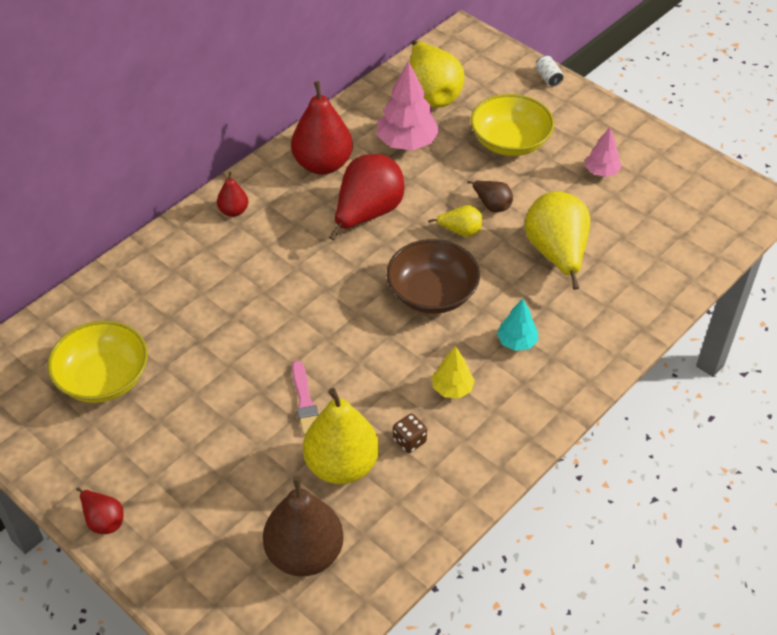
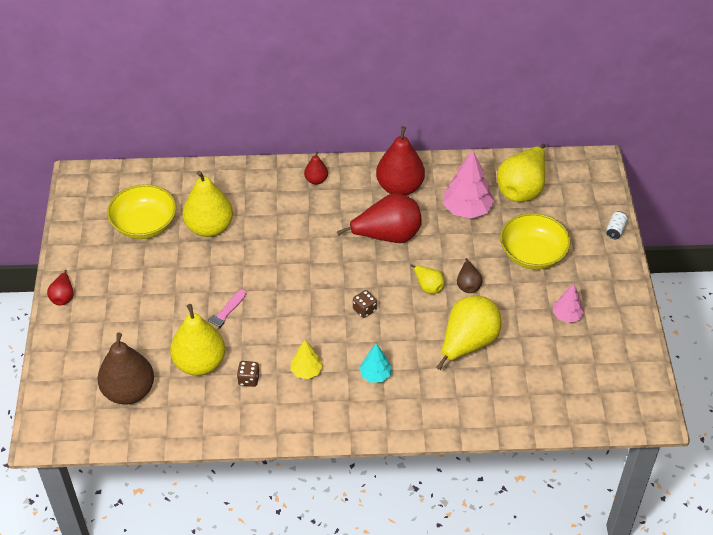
camera: 45 degrees right, 0 degrees up
brown bowl [387,239,480,314] -> brown dice [353,290,377,318]
none -> yellow pear [182,171,233,237]

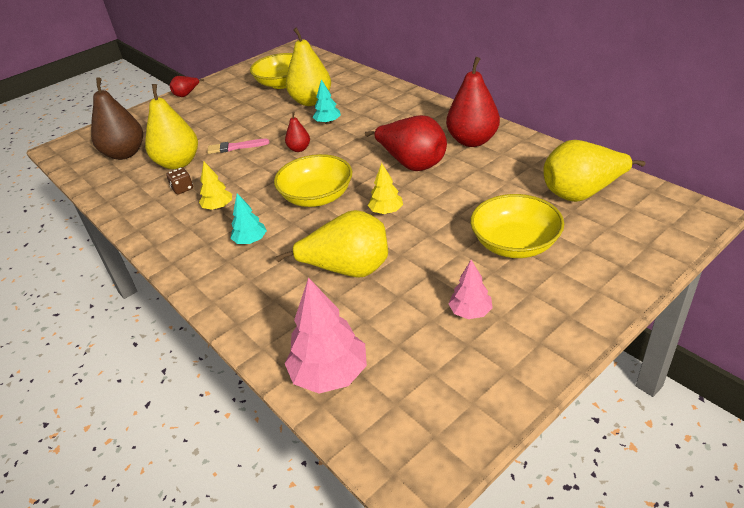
camera: 55 degrees right, 10 degrees down
red pear [304,151,328,185] -> red pear moved to [285,112,310,152]
brown dice [353,290,377,318] -> yellow bowl [274,154,353,207]
yellow pear [410,264,445,294] -> yellow tree [368,163,403,214]
pink tree [443,151,494,219] -> pink tree moved to [285,277,367,394]
brown pear [457,258,483,293] -> none
white can [606,211,628,239] -> none
none -> turquoise tree [313,80,341,124]

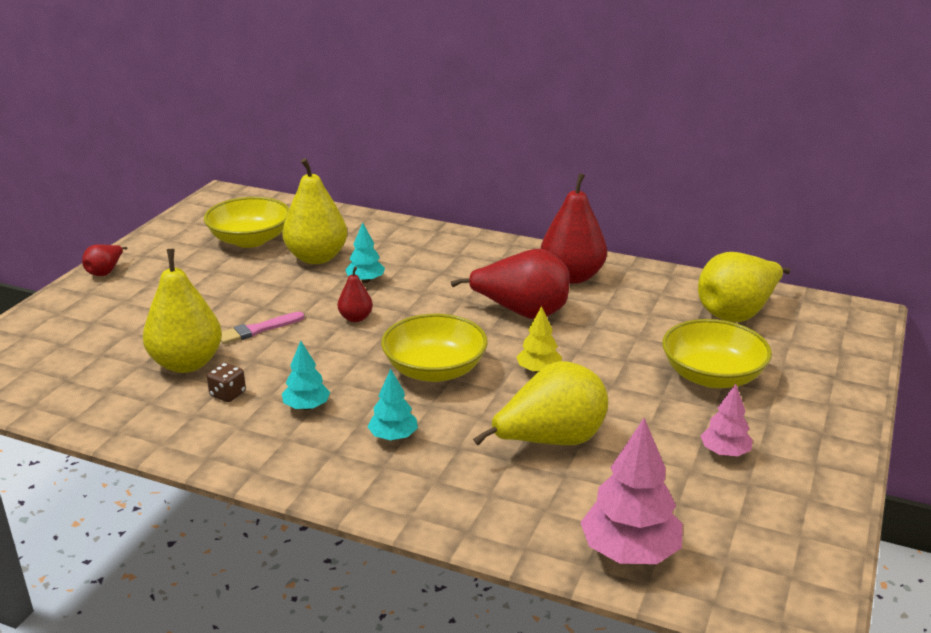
camera: 30 degrees left, 10 degrees down
brown pear [91,78,143,160] -> none
yellow tree [199,162,232,210] -> turquoise tree [282,341,330,410]

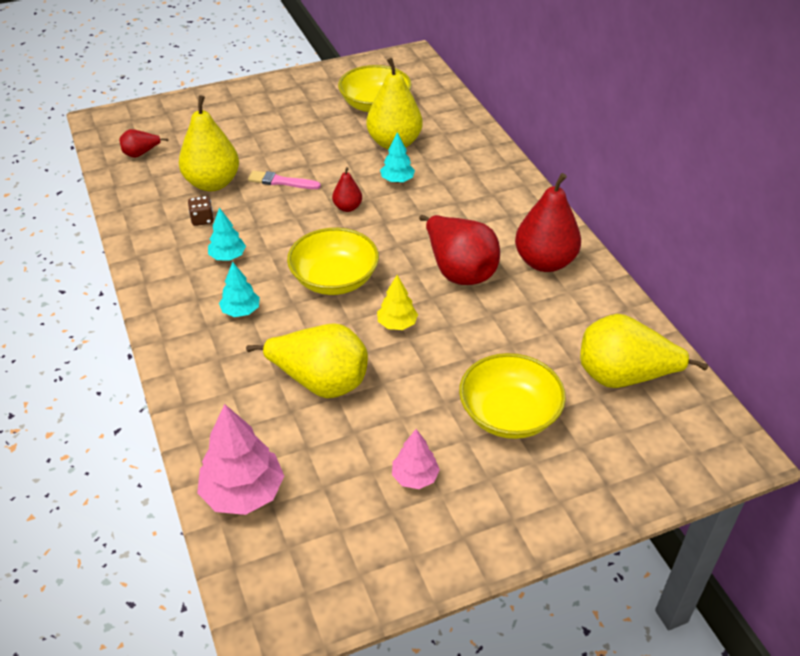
camera: 45 degrees right, 15 degrees up
red pear [82,244,127,276] -> red pear moved to [119,129,168,158]

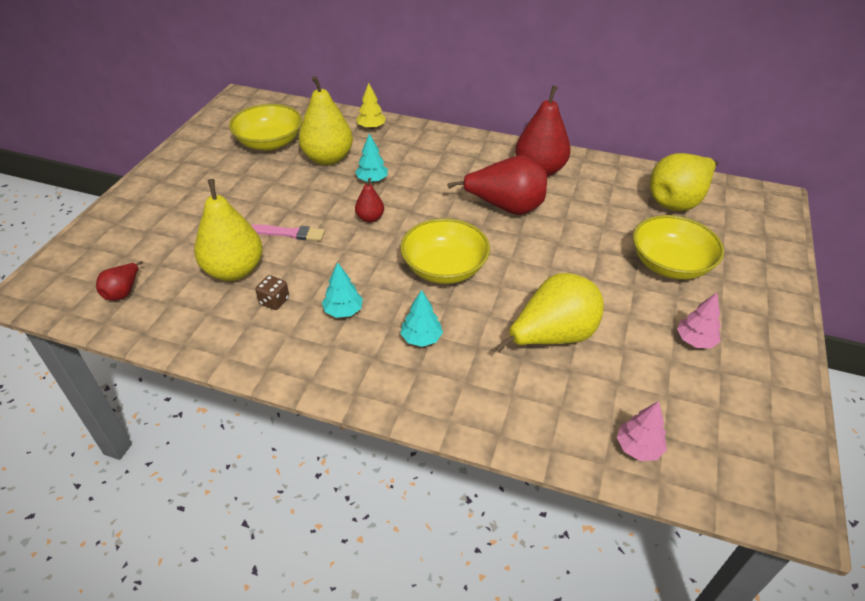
camera: 50 degrees left, 0 degrees up
pink tree [197,404,284,515] -> pink tree [617,401,667,461], size x0.57
pink brush [248,171,321,189] -> pink brush turned 135 degrees counterclockwise [251,224,325,241]
yellow tree [377,275,418,330] -> yellow tree moved to [356,83,386,129]

